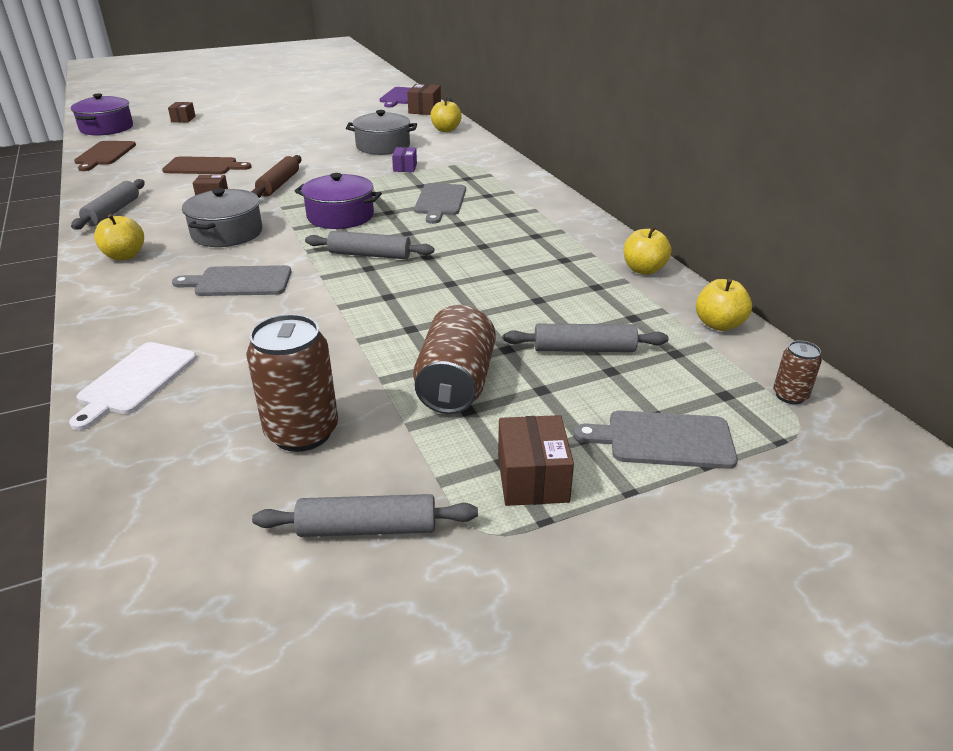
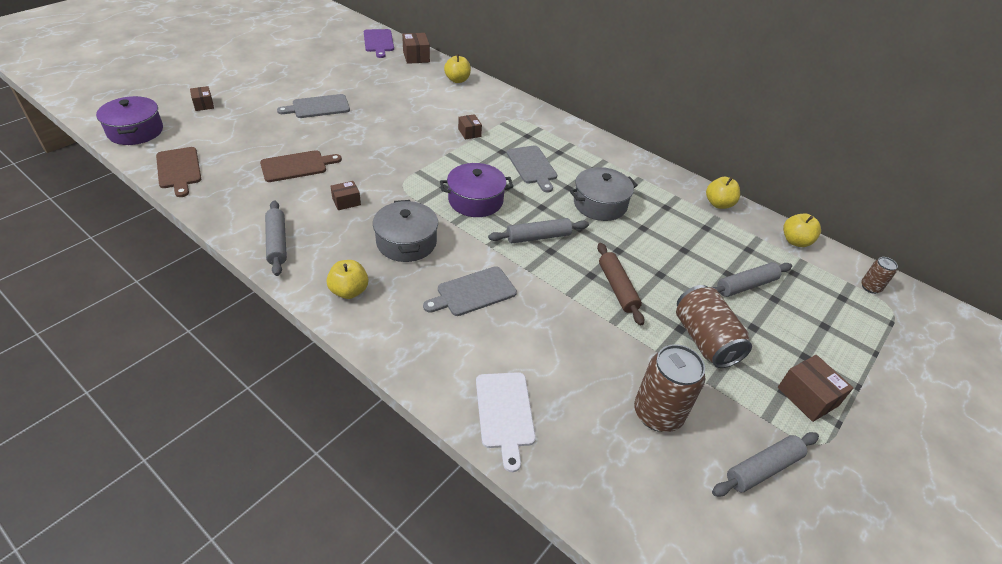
camera: 30 degrees left, 10 degrees up
brown rolling pin [252,155,301,198] -> brown rolling pin moved to [597,243,644,325]
grey pot [346,110,417,155] -> grey pot moved to [569,167,638,221]
purple box [392,147,417,172] -> brown box [458,114,482,140]
grey cutting board [574,411,738,469] -> grey cutting board moved to [277,94,350,118]

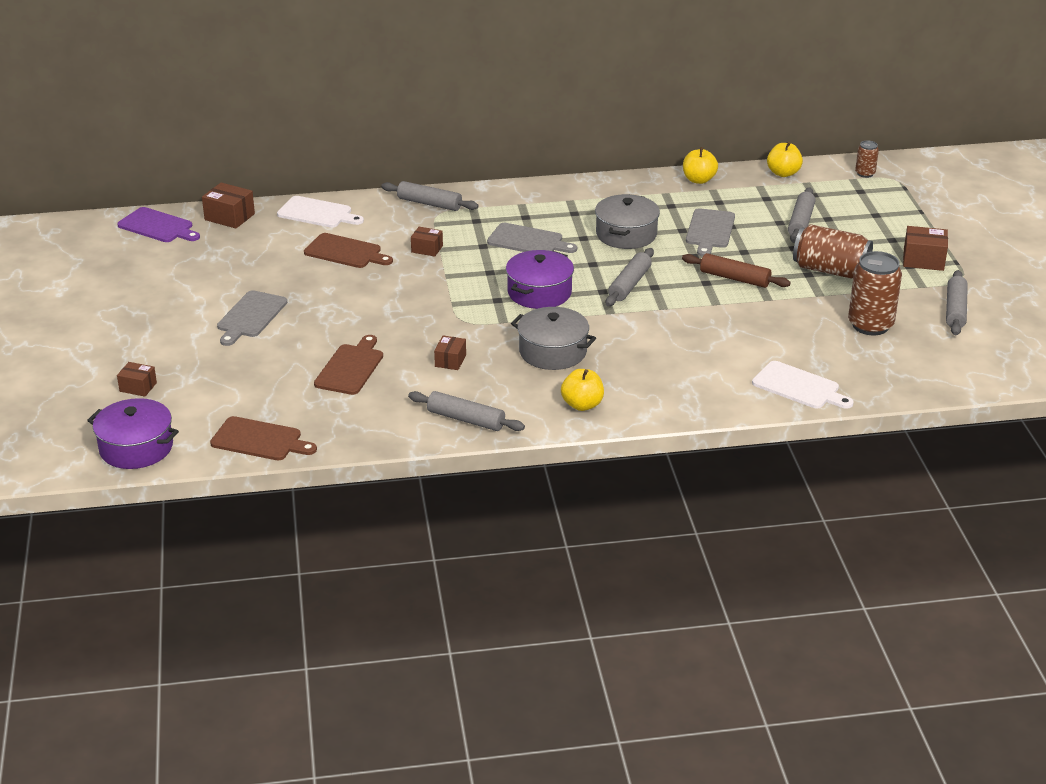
camera: 45 degrees left, 10 degrees down
grey cutting board [423,266,517,316] -> grey cutting board moved to [686,208,735,257]
yellow apple [444,54,471,83] -> white cutting board [277,196,364,228]
none -> brown cutting board [304,233,393,268]
none -> grey rolling pin [381,181,479,211]

